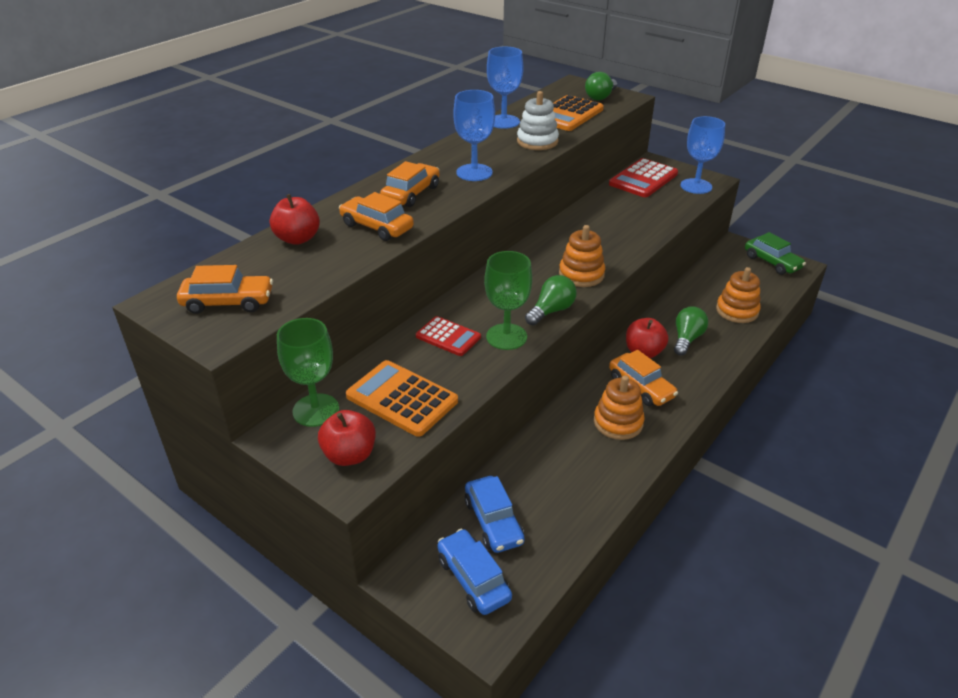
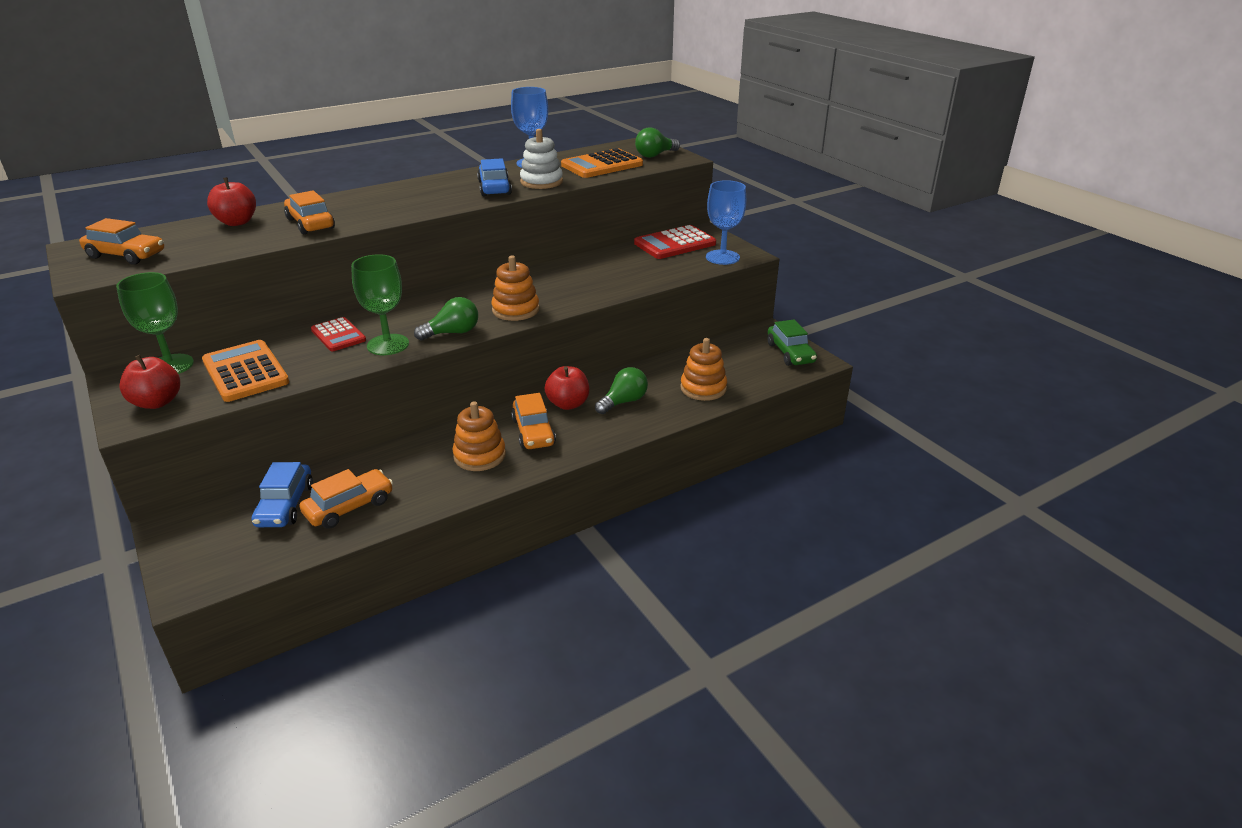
camera: 20 degrees right, 5 degrees down
orange car [380,161,440,207] -> orange car moved to [300,469,393,529]
blue car [437,529,512,615] -> blue car moved to [477,158,512,196]
blue goblet [453,90,495,181] -> none

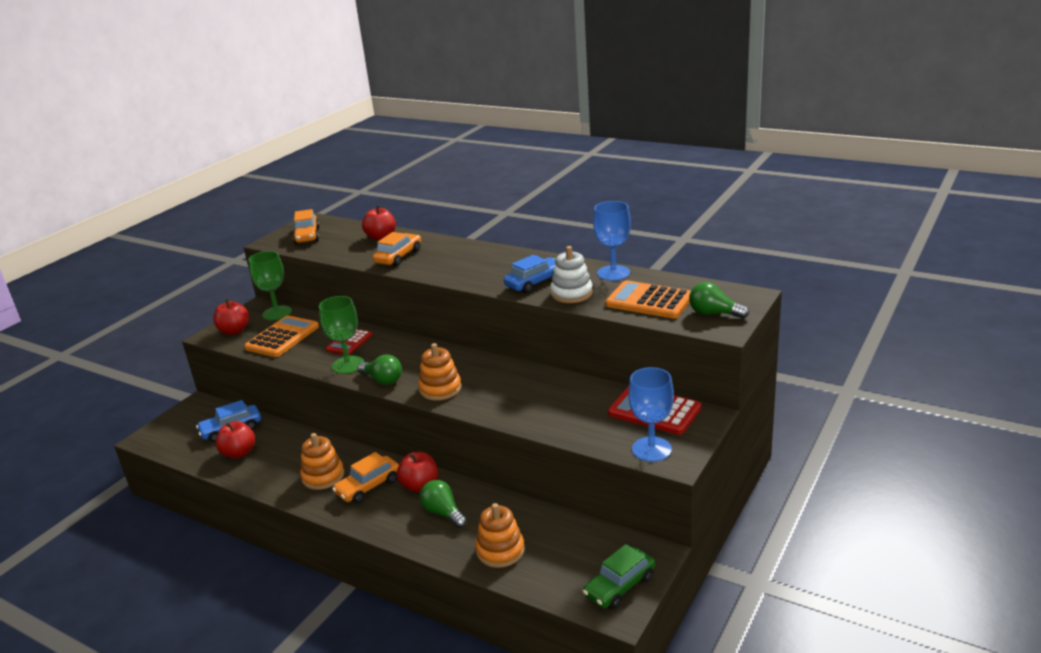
camera: 65 degrees right, 5 degrees down
orange car [300,469,393,529] -> red apple [215,421,255,458]
green light bulb [595,367,648,414] -> green light bulb turned 150 degrees counterclockwise [420,480,467,528]

